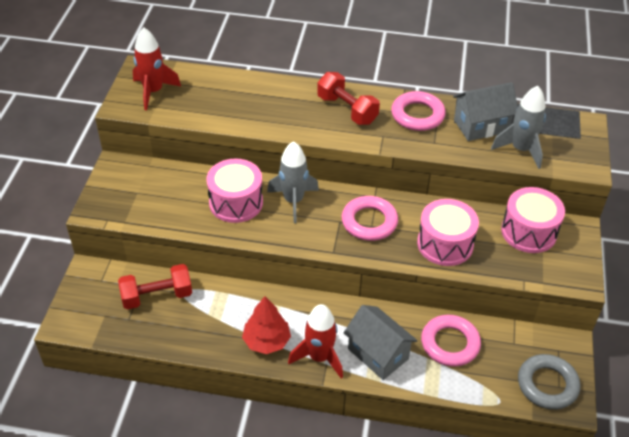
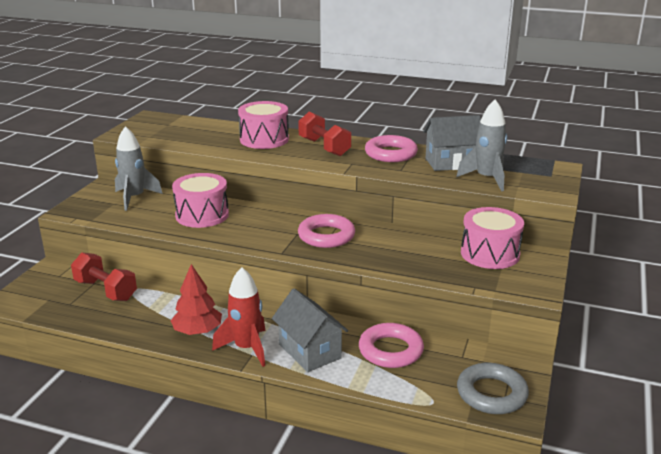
camera: 10 degrees right, 20 degrees down
red dumbbell [118,264,192,310] -> red dumbbell turned 45 degrees clockwise [71,252,137,301]
red rocket [133,27,181,110] -> none
grey rocket [267,141,319,223] -> grey rocket moved to [115,126,163,211]
pink drum [417,199,479,266] -> pink drum moved to [238,101,289,149]

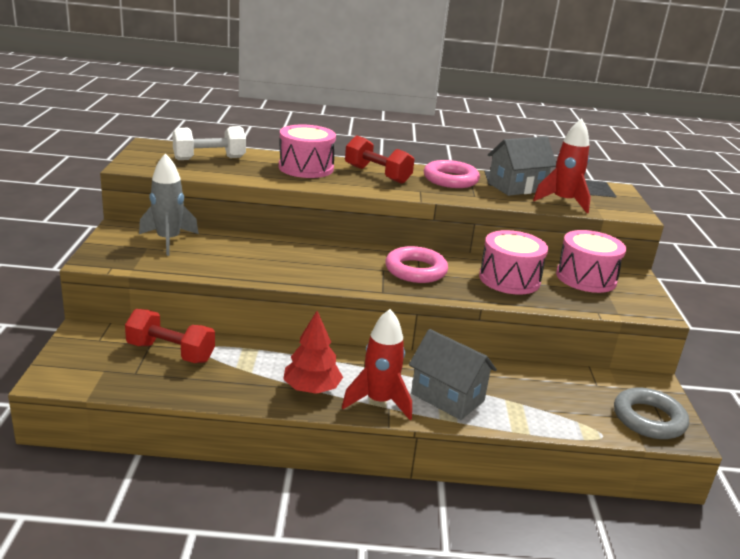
camera: 20 degrees left, 0 degrees up
pink drum [172,173,229,228] -> pink drum moved to [479,230,548,295]
pink ring [359,323,424,368] -> none
grey rocket [456,99,507,191] -> red rocket [533,119,591,213]
none -> white dumbbell [172,126,246,160]

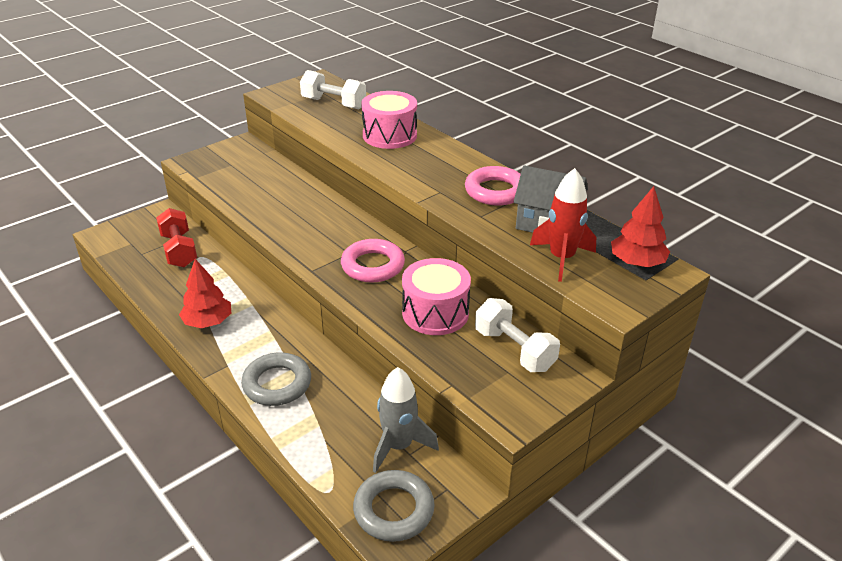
camera: 50 degrees right, 10 degrees up
grey rocket [139,153,199,256] -> grey rocket moved to [373,367,439,473]
red rocket [342,309,412,420] -> none
red dumbbell [345,136,414,184] -> none
grey house [409,329,497,420] -> grey ring [241,352,311,406]
pink drum [556,230,626,293] -> white dumbbell [475,298,560,372]
none -> red tree [611,186,670,267]

